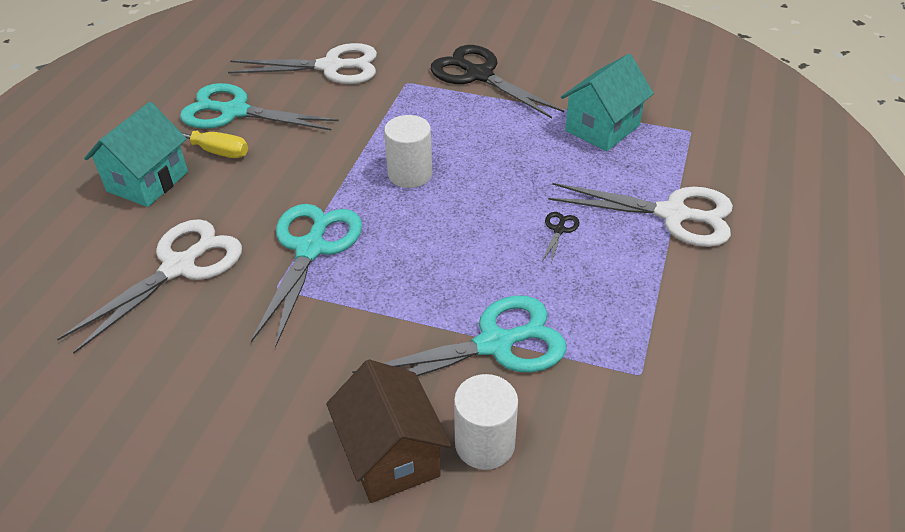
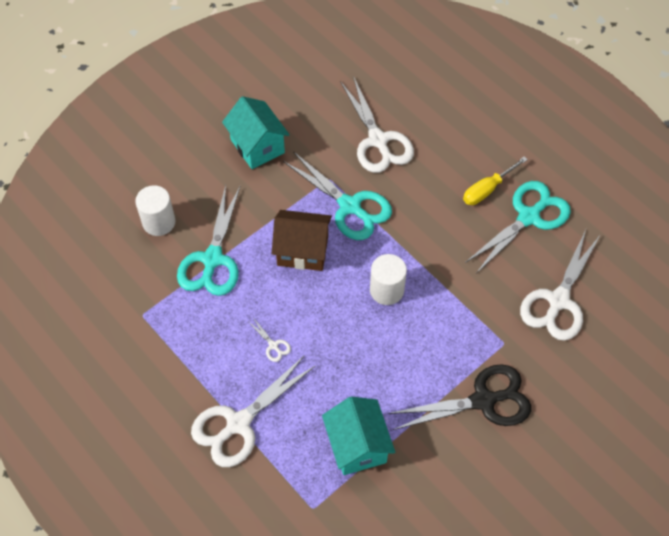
camera: 120 degrees right, 15 degrees up
turquoise house [84,102,188,207] -> turquoise house moved to [222,96,290,169]
brown house [326,360,451,503] -> brown house moved to [272,210,332,271]
black scissors [543,212,580,263] -> white scissors [250,319,291,362]

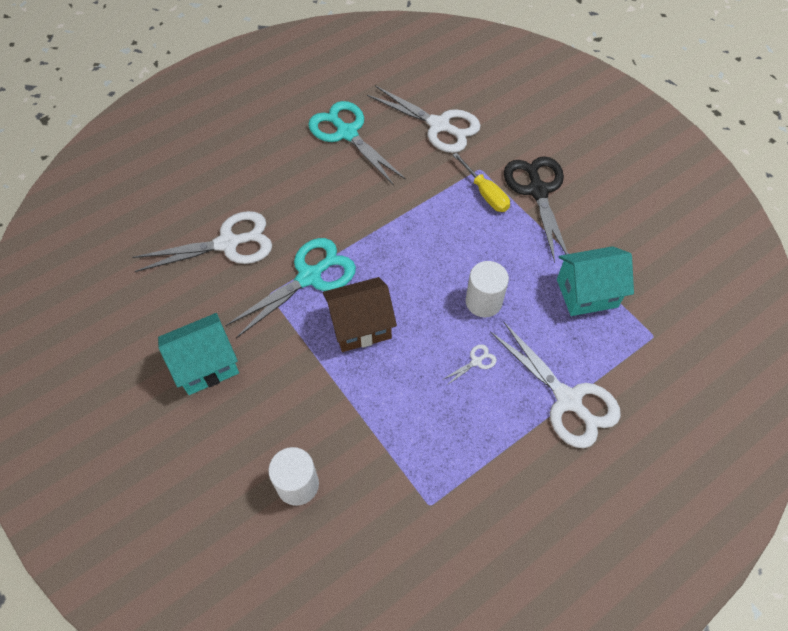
camera: 85 degrees left, 0 degrees up
turquoise scissors [177,185,240,296] -> none
brown house [272,210,332,271] -> brown house turned 60 degrees clockwise [322,277,397,352]
white cylinder [370,254,407,305] -> white cylinder moved to [465,261,509,317]
yellow screwdriver [463,156,528,205] -> yellow screwdriver moved to [453,152,510,212]

